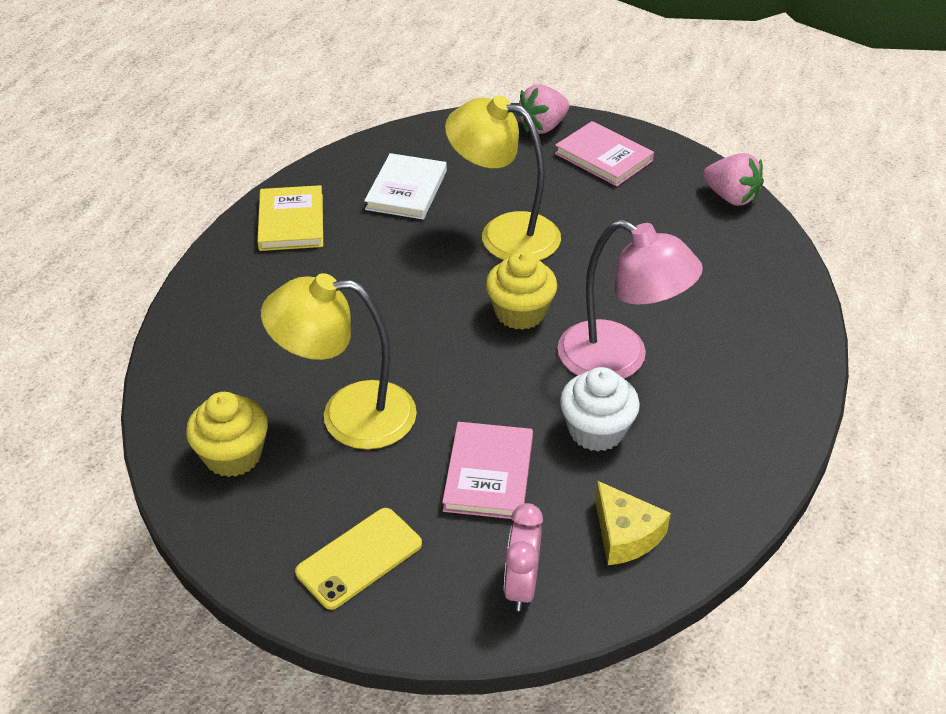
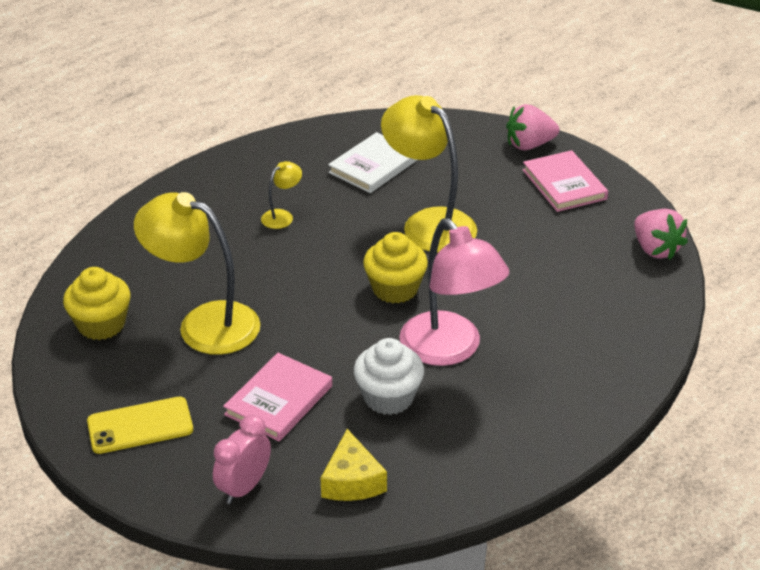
camera: 25 degrees right, 5 degrees down
yellow book [257,185,323,251] -> none
none -> yellow lamp [261,161,302,229]

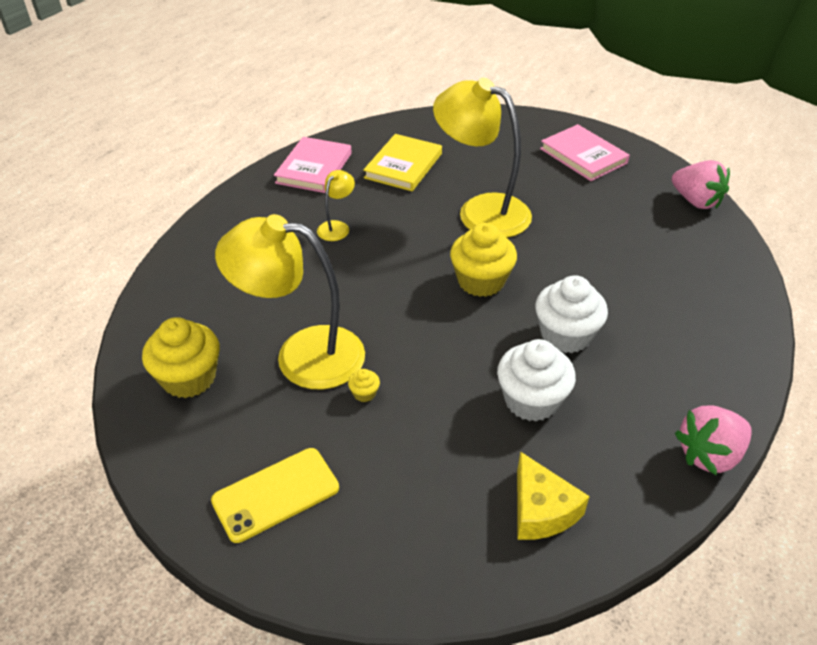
camera: 15 degrees left, 5 degrees up
pink clock [213,415,271,504] -> none
pink book [223,353,332,441] -> pink book moved to [274,137,352,193]
white book [328,132,417,193] -> yellow book [363,134,442,191]
pink lamp [400,218,509,366] -> white cupcake [535,275,608,353]
pink strawberry [506,104,559,150] -> pink strawberry moved to [675,406,752,475]
none -> yellow cupcake [348,369,380,402]

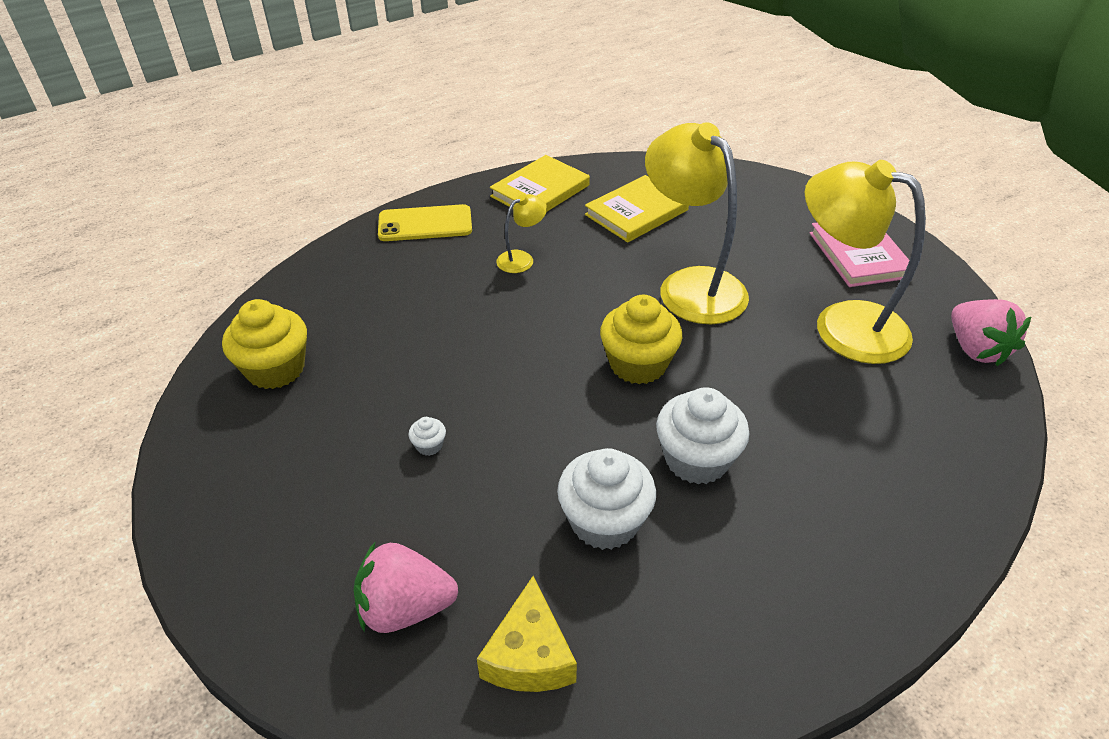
camera: 25 degrees right, 0 degrees up
yellow phone [211,448,339,543] -> yellow phone moved to [378,204,472,241]
yellow lamp [215,214,365,390] -> yellow lamp moved to [805,160,926,364]
pink book [274,137,352,193] -> yellow book [490,155,590,211]
yellow cupcake [348,369,380,402] -> white cupcake [409,417,446,456]
pink strawberry [675,406,752,475] -> pink strawberry moved to [354,542,458,633]

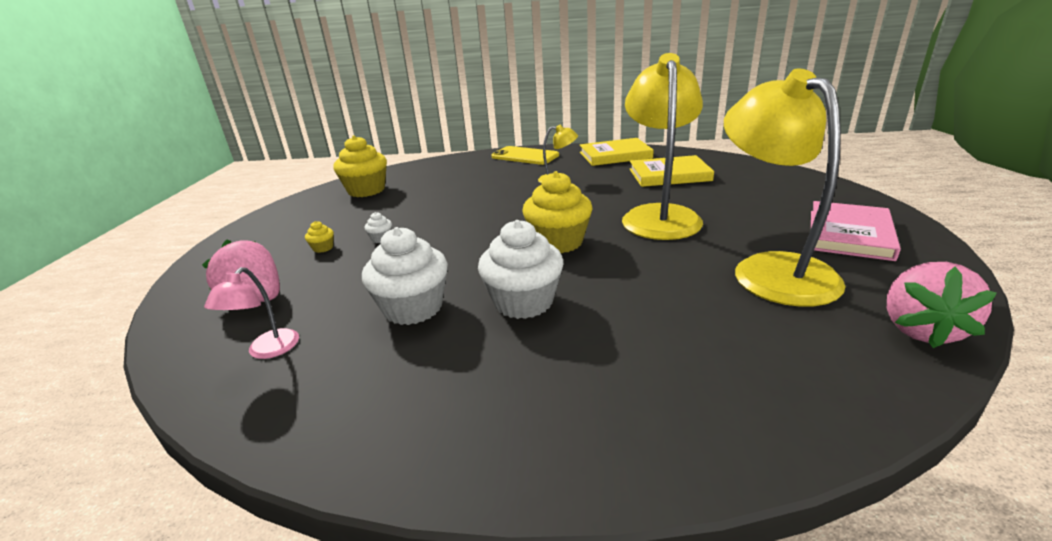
camera: 40 degrees right, 15 degrees down
yellow cheese [477,576,577,692] -> pink lamp [204,267,299,359]
none -> yellow cupcake [305,221,334,253]

